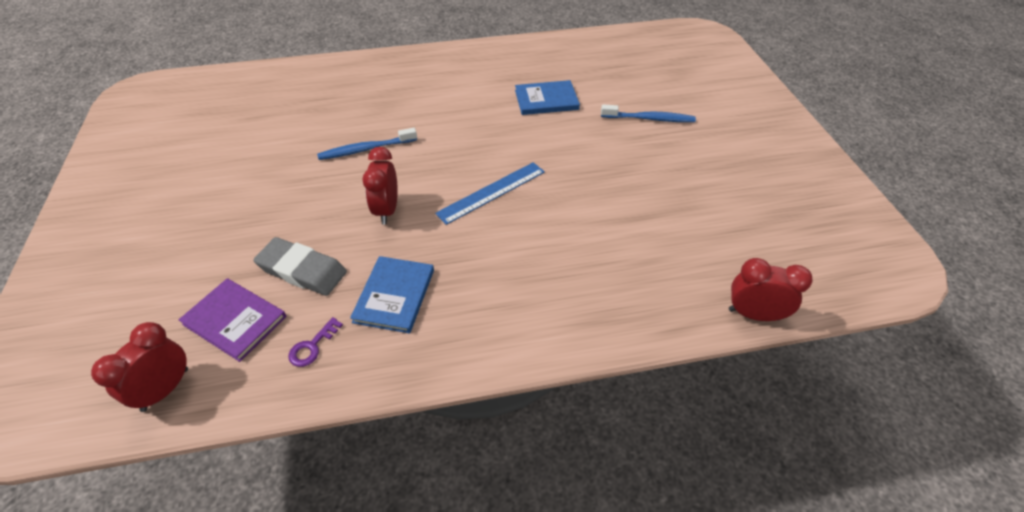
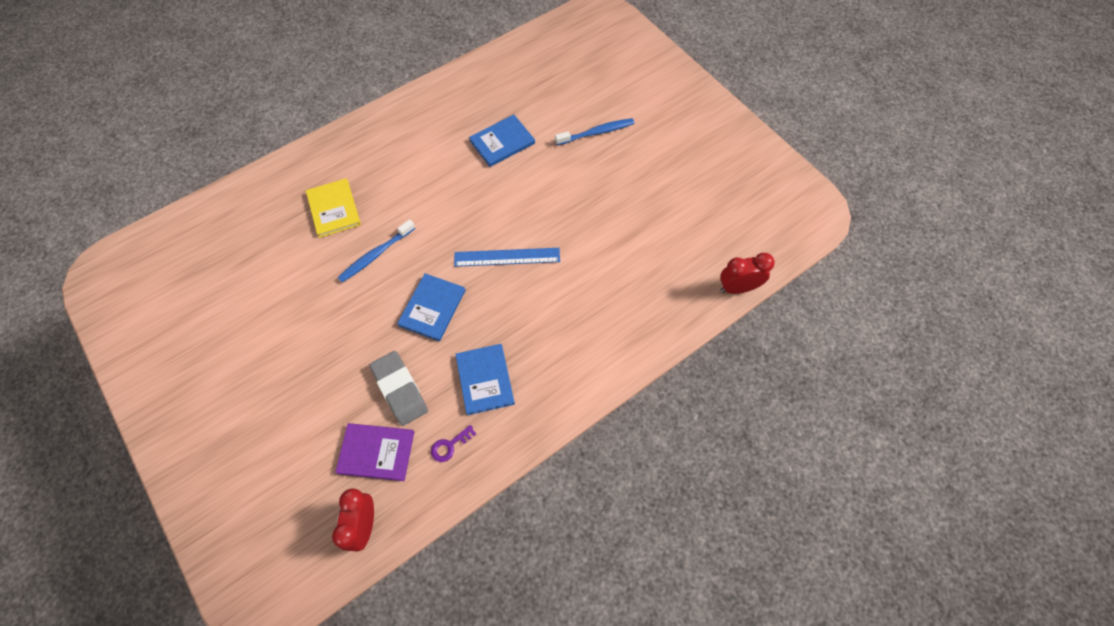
camera: 25 degrees left, 15 degrees up
grey eraser [253,237,347,296] -> grey eraser turned 60 degrees clockwise [370,351,428,426]
purple key [288,317,343,367] -> purple key turned 45 degrees clockwise [431,425,476,462]
red clock [363,147,398,224] -> blue book [397,273,466,341]
blue ruler [435,162,545,225] -> blue ruler turned 60 degrees clockwise [454,248,560,267]
none -> yellow book [306,178,361,238]

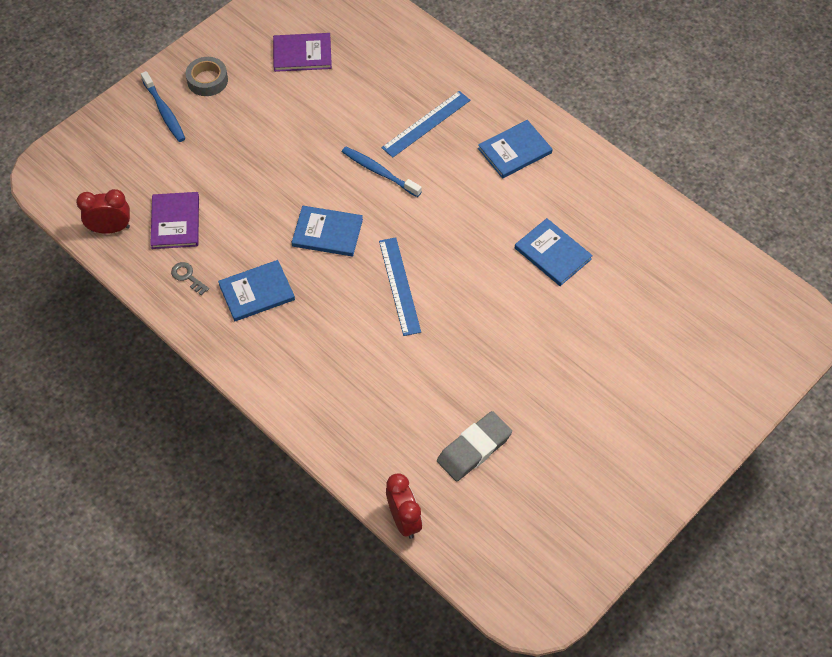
camera: 80 degrees right, 5 degrees down
yellow book [306,178,361,238] -> blue ruler [381,91,470,158]
grey eraser [370,351,428,426] -> grey eraser moved to [437,411,512,481]
purple key [431,425,476,462] -> grey key [171,262,209,295]
blue toothbrush [555,118,635,145] -> blue toothbrush moved to [141,71,186,142]
none -> grey tape [186,57,228,96]
none -> purple book [273,33,332,72]
none -> blue book [478,120,552,179]

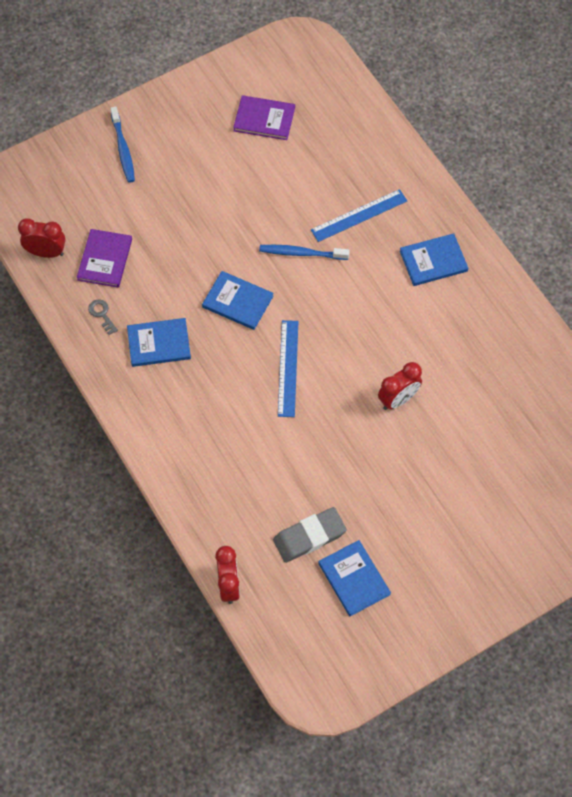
camera: 15 degrees right, 5 degrees up
grey tape [186,57,228,96] -> none
blue toothbrush [342,147,422,197] -> blue toothbrush turned 45 degrees counterclockwise [259,245,350,260]
blue book [515,218,593,286] -> blue book moved to [318,540,391,616]
none -> red clock [378,362,422,410]

